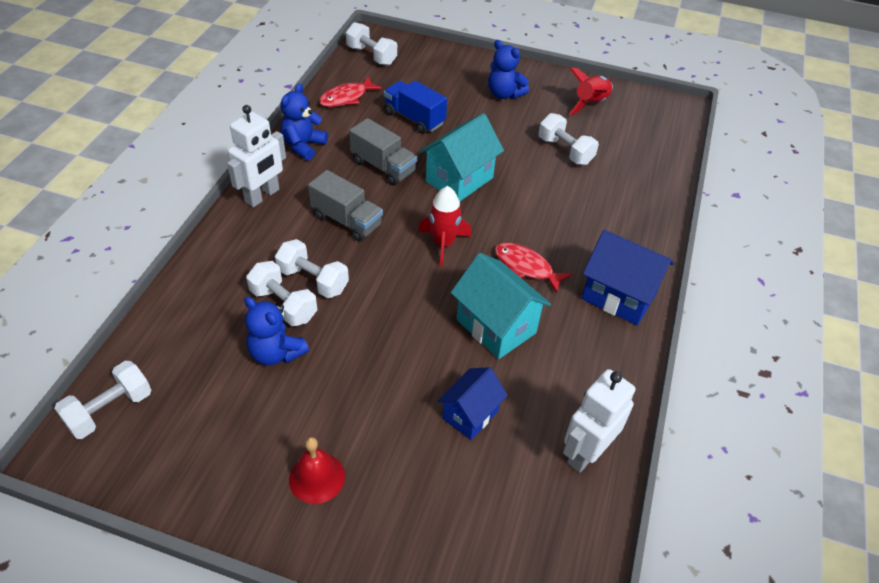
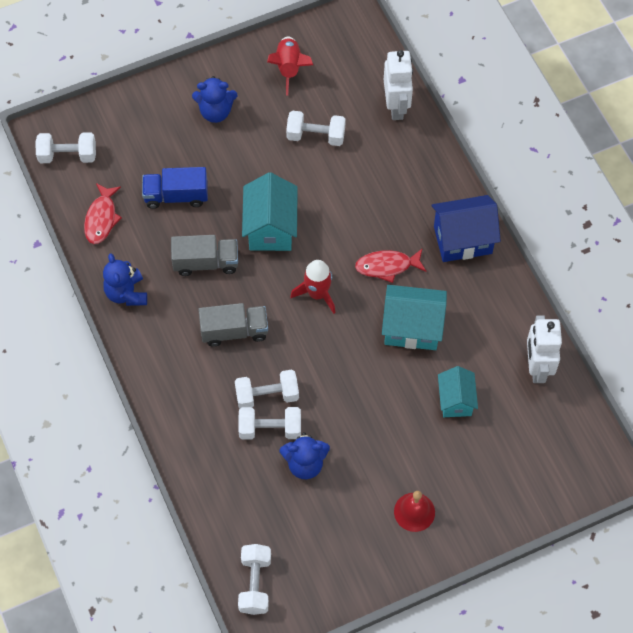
camera: 40 degrees left, 15 degrees up
white robot [227,105,286,207] -> white robot moved to [384,50,413,120]
blue house [438,367,508,440] -> turquoise house [438,366,478,417]

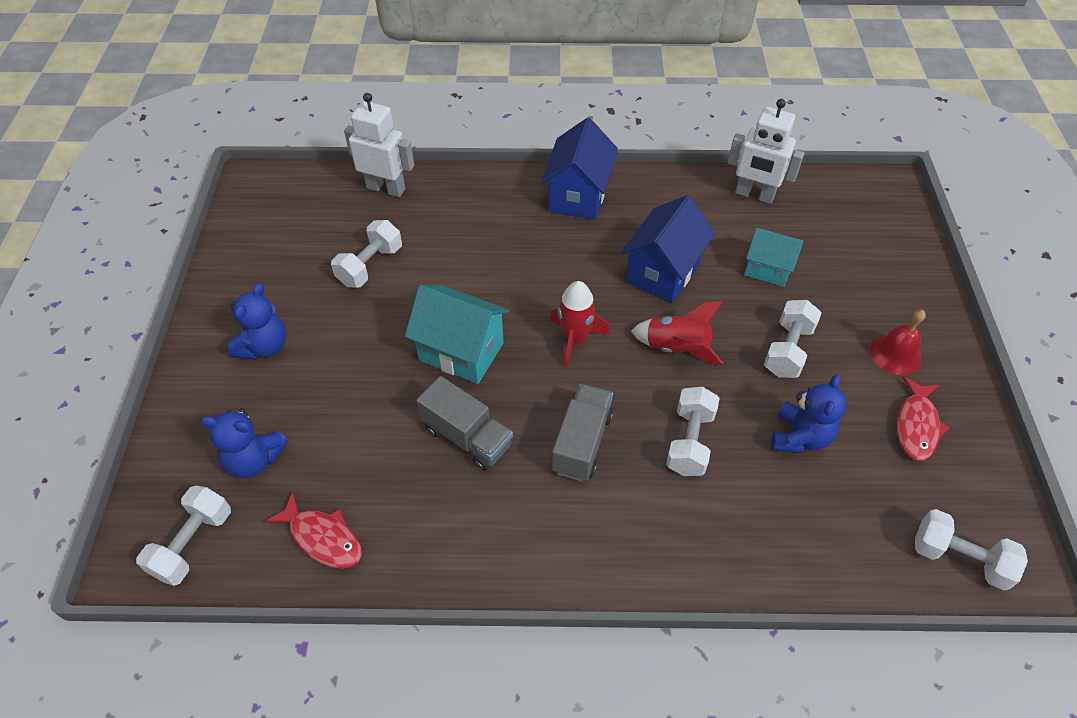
camera: 65 degrees left, 10 degrees down
blue teddy bear [103,253,147,306] -> blue teddy bear moved to [201,408,288,478]
blue truck [142,167,208,209] -> none
grey truck [171,235,238,276] -> grey truck turned 105 degrees clockwise [416,376,513,471]
white dumbbell [238,407,301,440] -> white dumbbell moved to [764,300,822,378]
red rocket [267,37,313,96] -> red rocket moved to [631,301,723,365]
red fish [355,248,426,283] -> red fish moved to [897,376,950,461]
turquoise house [382,285,447,350] -> blue house [621,195,715,303]

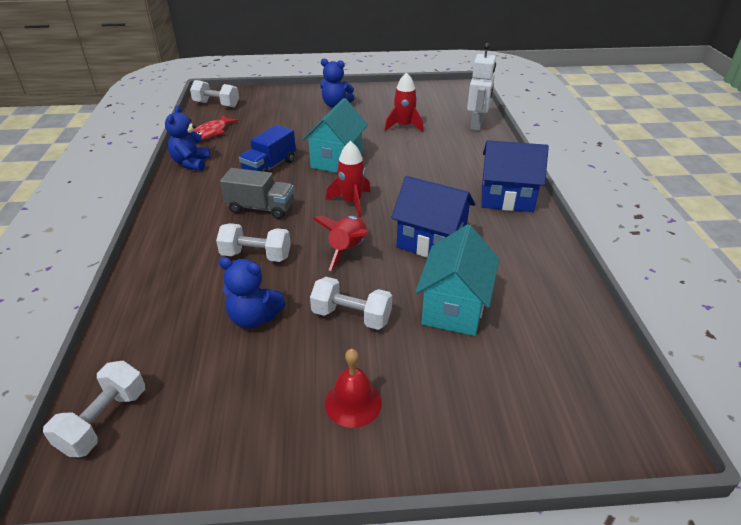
camera: 85 degrees right, 15 degrees down
blue teddy bear [201,408,288,478] -> blue teddy bear moved to [165,105,210,171]
white dumbbell [331,220,402,288] -> red rocket [385,72,423,133]
grey truck [416,376,513,471] -> blue truck [239,125,296,172]
white robot [728,99,804,204] -> none
turquoise house [744,228,804,287] -> turquoise house [415,224,499,336], size x1.54
red fish [897,376,950,461] -> none

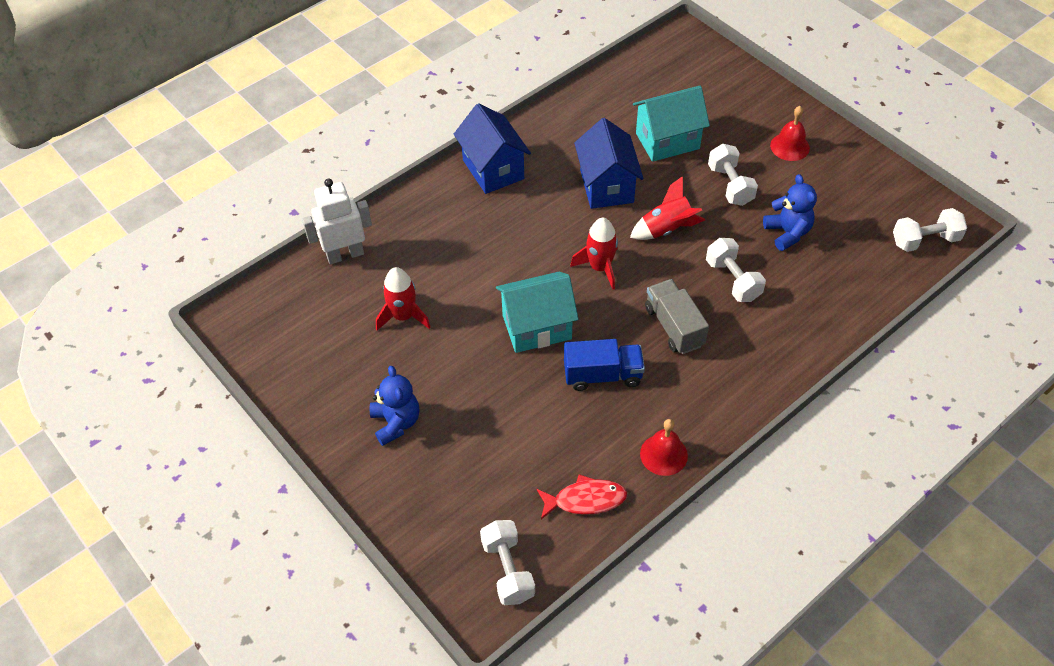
camera: 125 degrees left, 15 degrees up
blue teddy bear [165,105,210,171] -> red bell [640,419,688,476]

